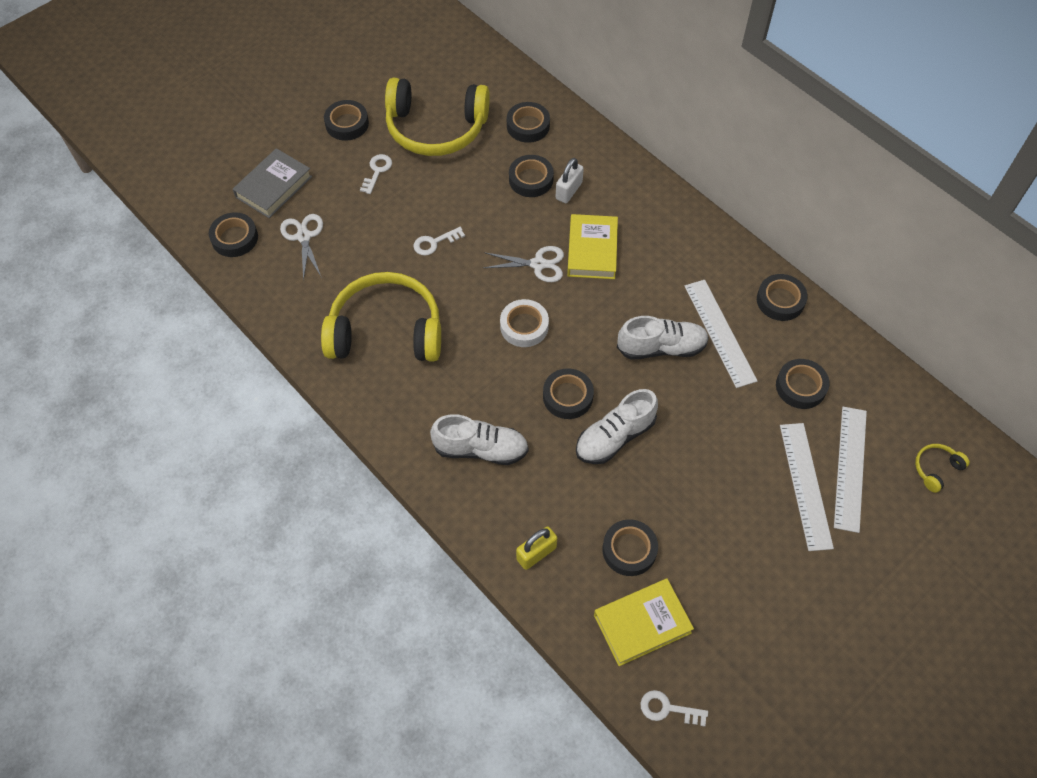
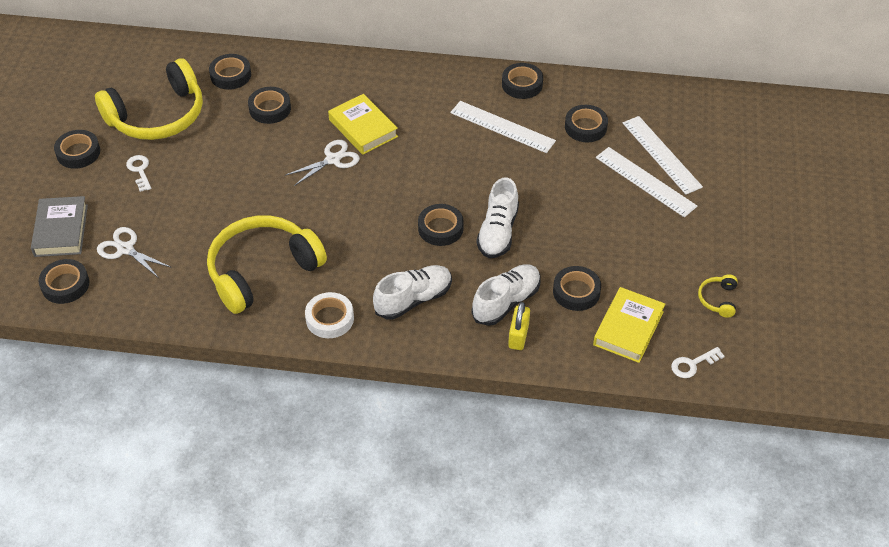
camera: 40 degrees left, 10 degrees down
white key [414,227,465,256] -> none
white tape [500,299,549,347] -> white tape moved to [305,292,354,338]
white padlock [556,158,584,203] -> none
white shoe [617,316,709,360] -> white shoe moved to [472,264,540,326]
yellow headphones [915,444,970,493] -> yellow headphones moved to [698,274,738,318]

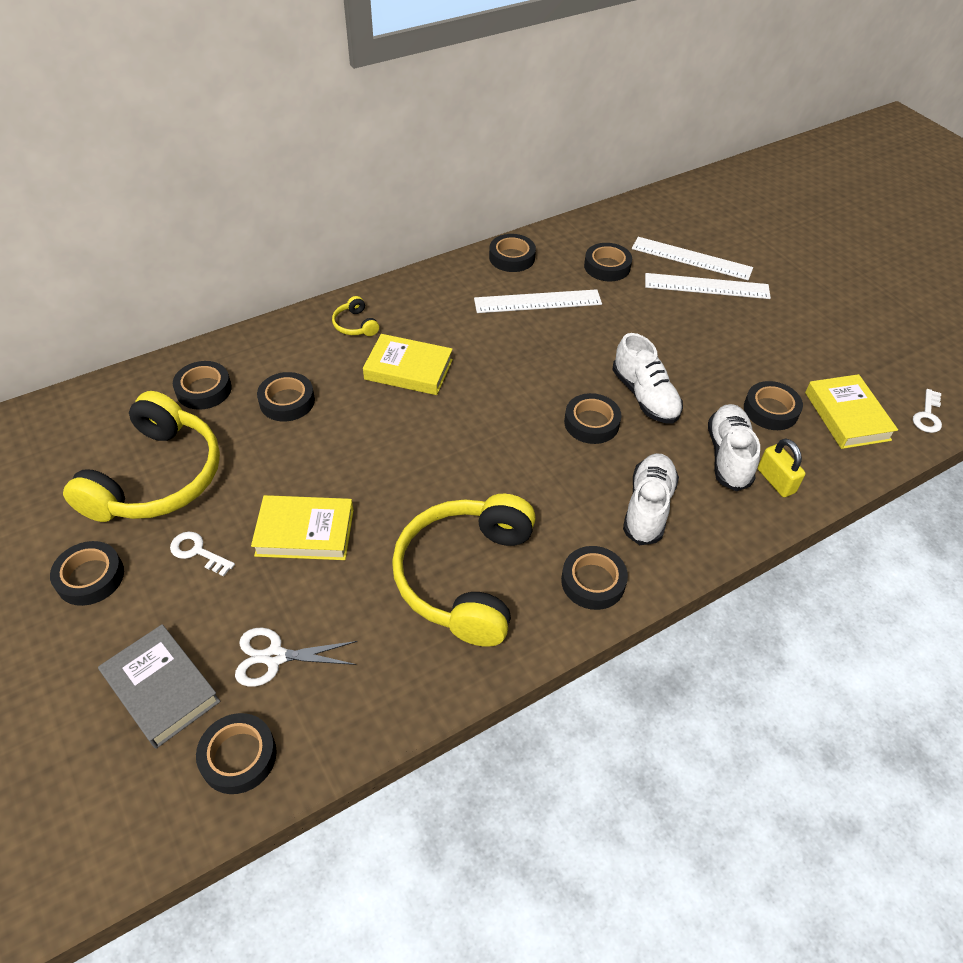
camera: 40 degrees left, 0 degrees up
white scissors [286,140,360,186] -> none
white tape [305,292,354,338] -> black tape [561,546,628,610]
yellow headphones [698,274,738,318] -> yellow headphones moved to [332,296,379,336]
none -> yellow book [251,495,354,560]

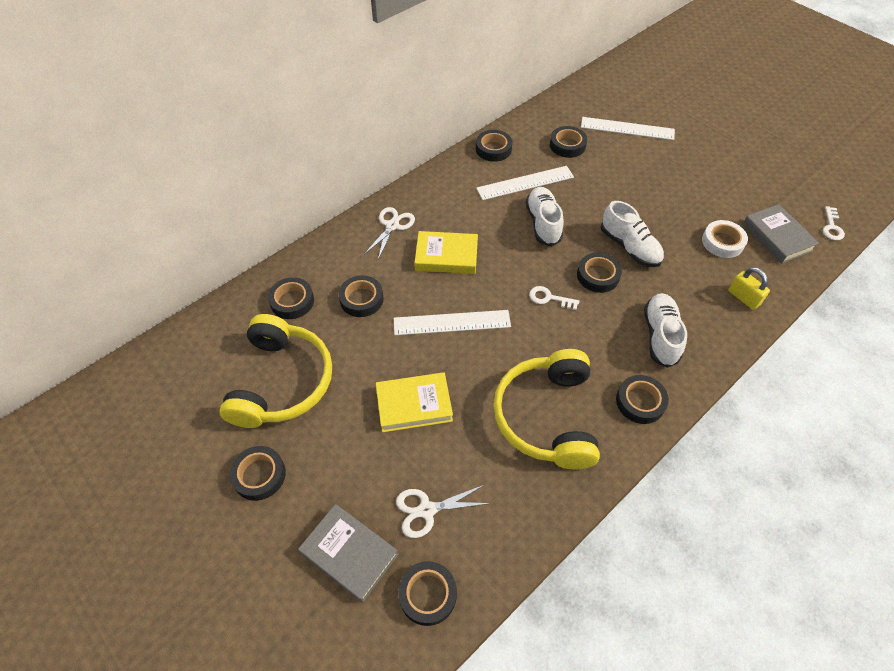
camera: 10 degrees left, 5 degrees up
white key [170,532,235,577] -> white key moved to [529,286,579,310]
yellow headphones [332,296,379,336] -> white scissors [364,207,415,260]
white ruler [645,273,771,299] -> white ruler moved to [394,310,511,335]
white shoe [708,404,760,491] -> white shoe moved to [526,187,564,247]
black tape [744,381,803,430] -> white tape [702,220,748,258]
yellow book [805,374,898,449] -> grey book [743,204,819,264]

